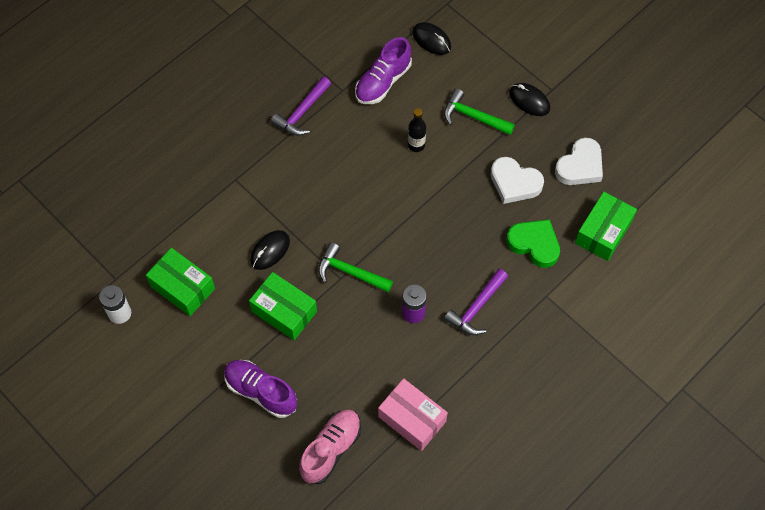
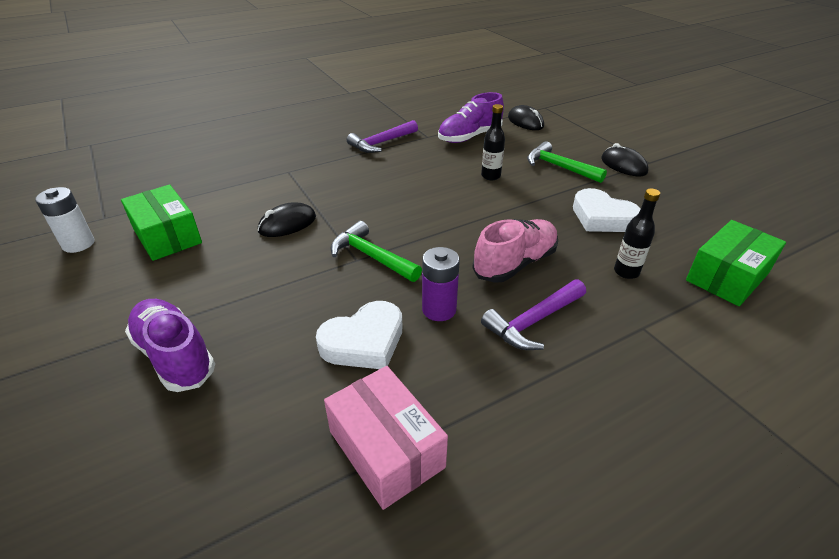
camera: 15 degrees right, 25 degrees down
green box [249,272,317,340] -> none
pink shoe [299,410,361,484] -> pink shoe moved to [472,219,558,283]
green heart [506,219,560,268] -> black bottle [614,188,660,279]
white heart [555,138,603,185] -> white heart moved to [316,301,402,369]

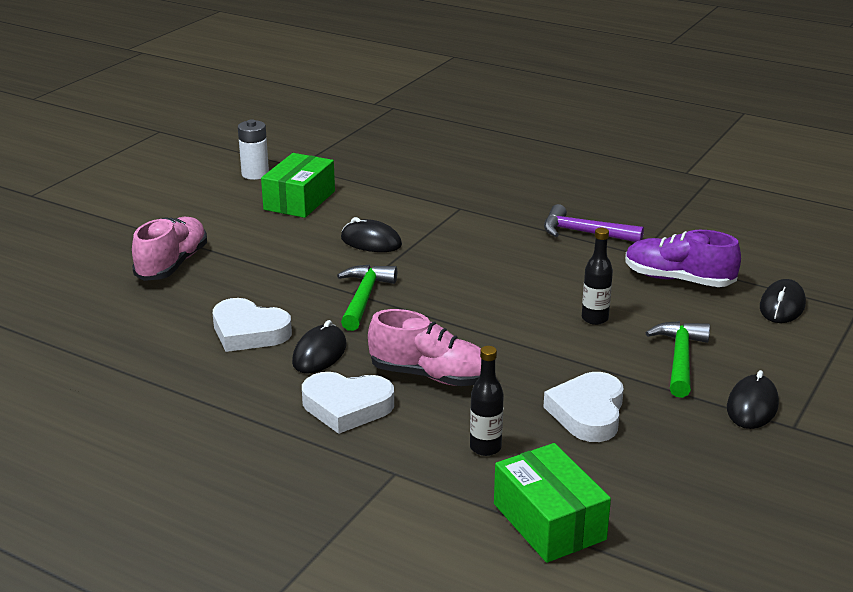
camera: 60 degrees right, 10 degrees down
purple shoe [125,299,215,392] -> pink shoe [132,217,207,281]
pink box [324,366,448,510] -> none
purple battery [422,247,460,321] -> black mouse [292,320,347,374]
purple hammer [481,280,586,350] -> white heart [302,372,394,434]
green box [686,220,786,306] -> green box turned 45 degrees clockwise [494,443,611,563]

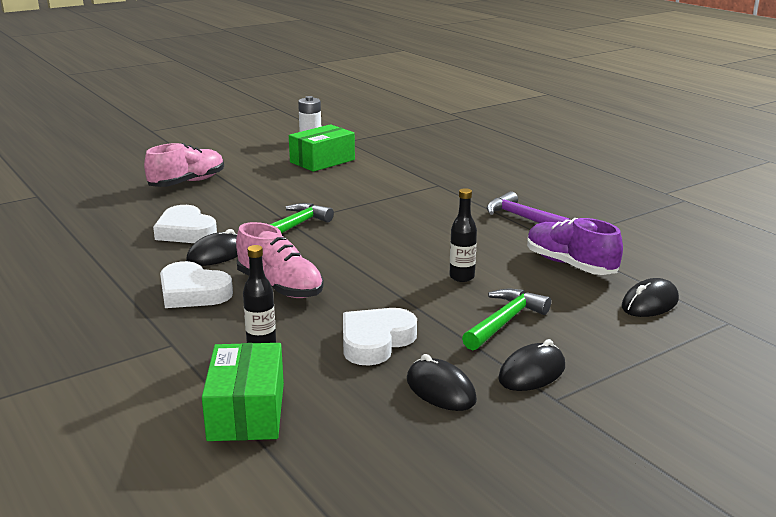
camera: 25 degrees right, 5 degrees down
black mouse [341,217,402,252] -> black mouse moved to [407,354,477,411]

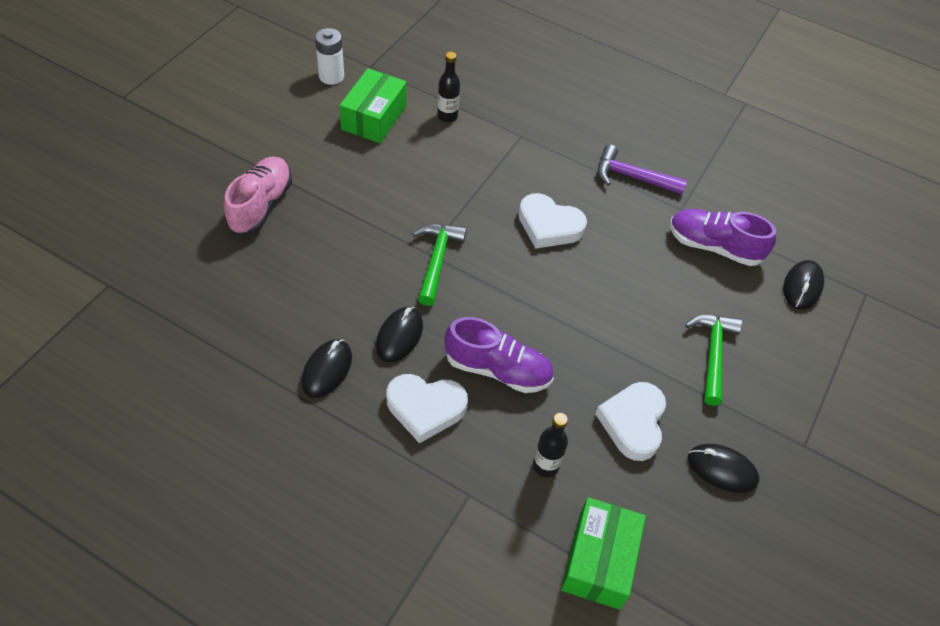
camera: 30 degrees left, 30 degrees up
white heart [153,205,217,243] -> white heart moved to [518,193,587,249]
green box [202,343,284,441] -> green box turned 45 degrees clockwise [561,497,646,610]
pink shoe [236,222,324,298] -> purple shoe [445,317,554,393]
black bottle [449,188,477,282] -> black bottle moved to [437,52,460,122]
black mouse [498,339,565,391] -> black mouse moved to [301,339,352,398]

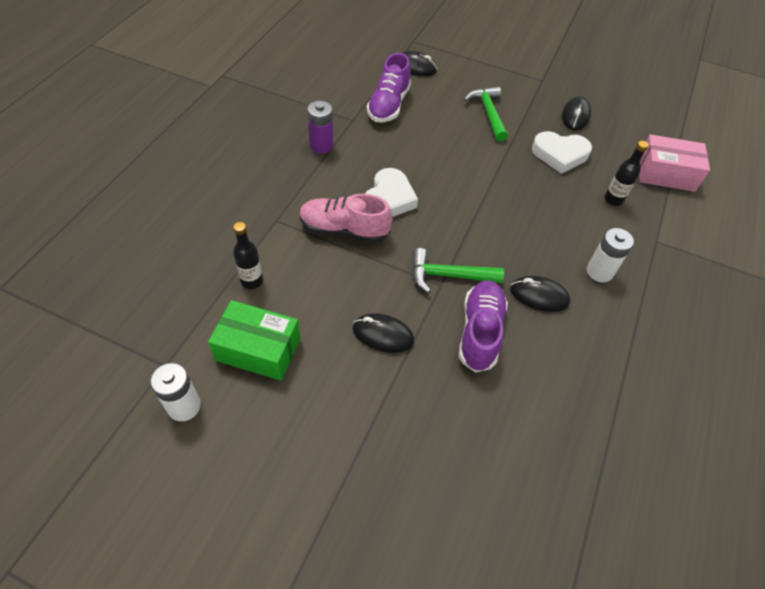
camera: 95 degrees left, 0 degrees up
pink shoe [224,157,292,235] -> pink shoe moved to [299,194,392,243]
black mouse [301,339,352,398] -> black mouse moved to [352,313,414,353]
white heart [386,374,468,443] -> white battery [587,228,634,282]
purple shoe [445,317,554,393] -> purple shoe moved to [459,280,508,372]
green box [561,497,646,610] -> pink box [639,134,710,192]
purple hammer [598,145,687,195] -> purple battery [307,101,333,154]
green hammer [685,315,742,406] -> green hammer turned 75 degrees clockwise [464,86,508,141]

